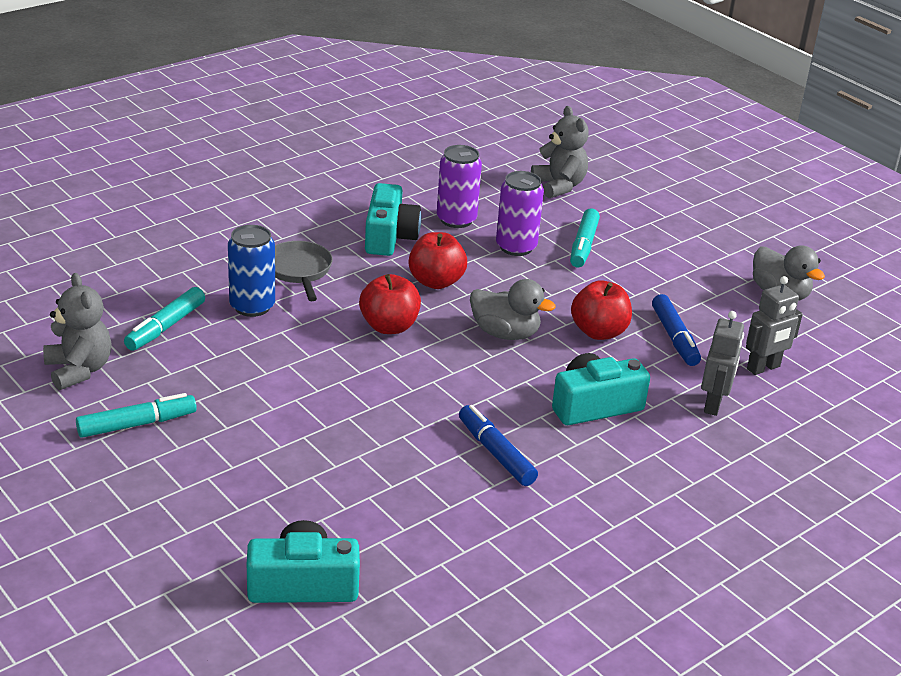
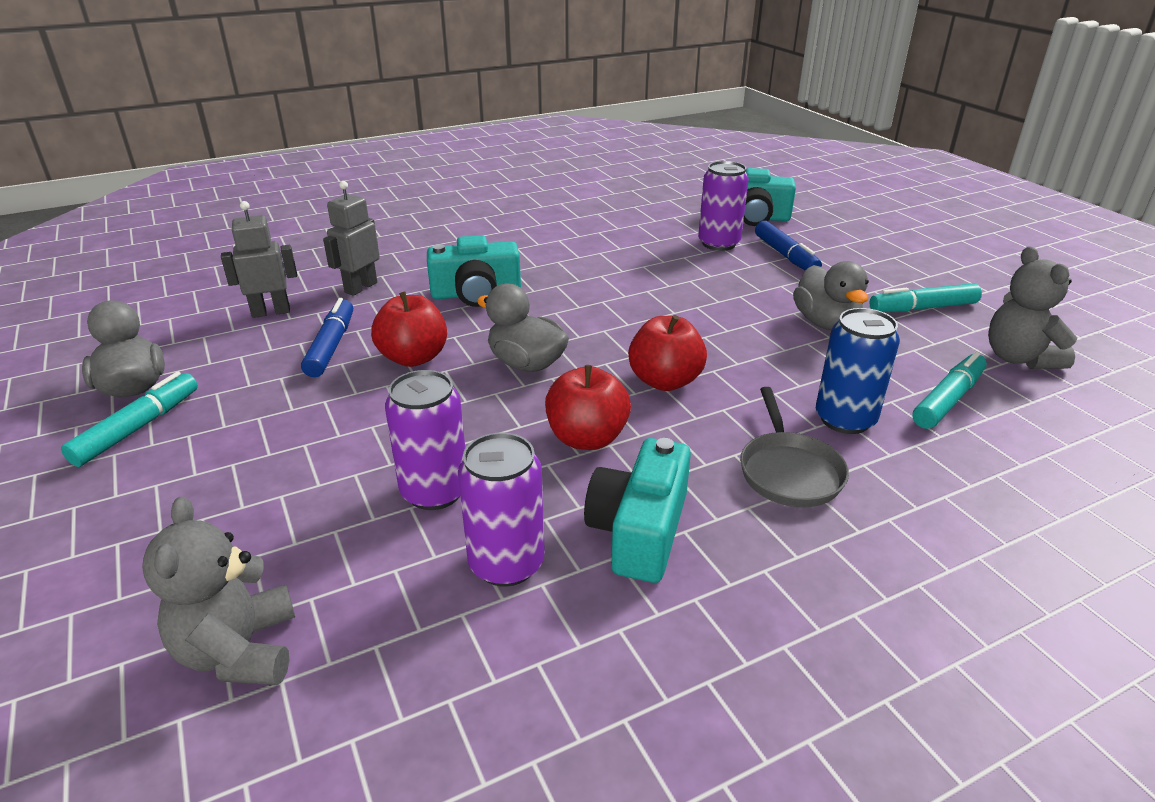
camera: 165 degrees left, 0 degrees up
blue marker [459,405,538,486] -> blue marker moved to [755,221,822,271]
turquoise marker [570,209,600,267] -> turquoise marker moved to [61,372,198,467]
none -> purple can [698,161,749,251]
none -> grey duck [793,261,869,330]

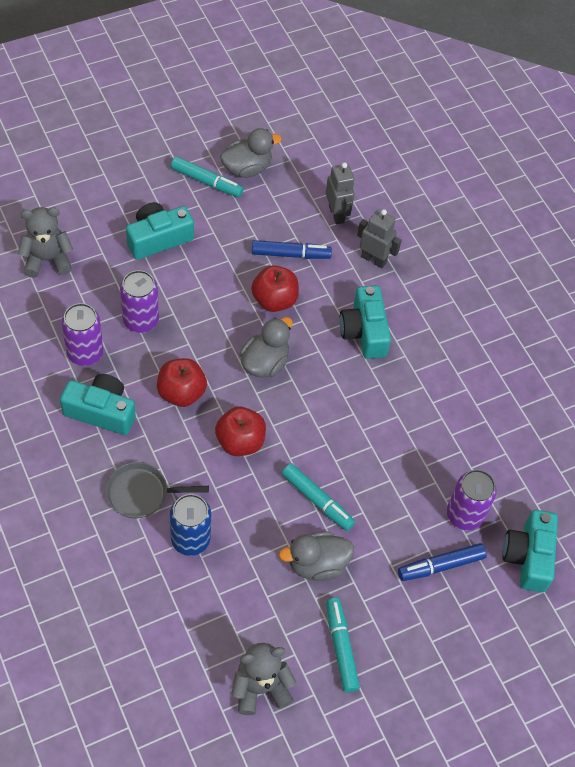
camera: 85 degrees right, 25 degrees up
turquoise marker [912,352,987,429] -> turquoise marker moved to [282,463,355,531]
none -> turquoise camera [126,202,194,260]

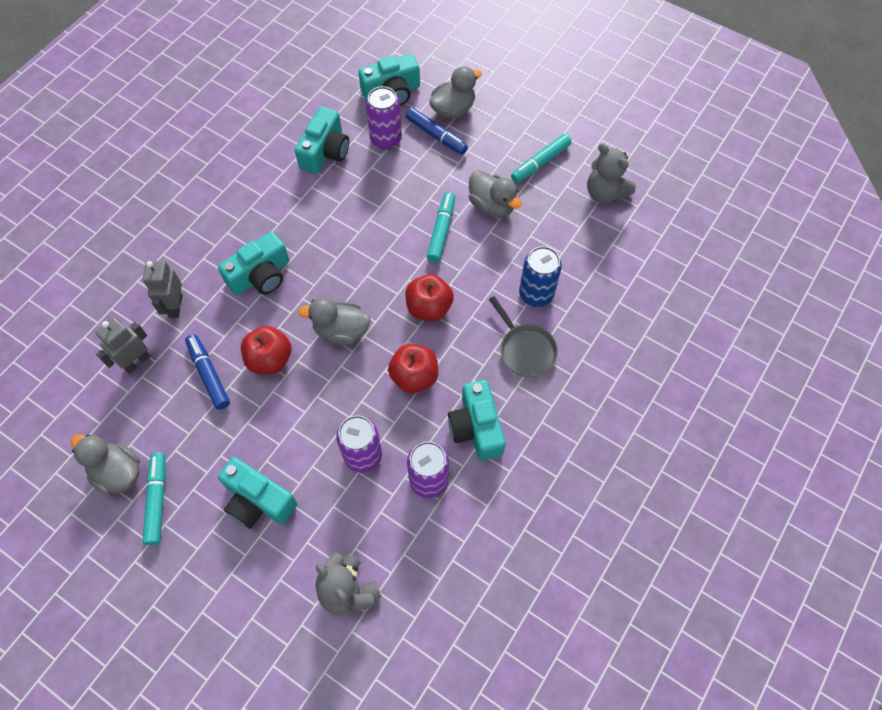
camera: 115 degrees left, 5 degrees up
none -> turquoise camera [295,107,349,174]
none -> grey duck [429,66,482,119]

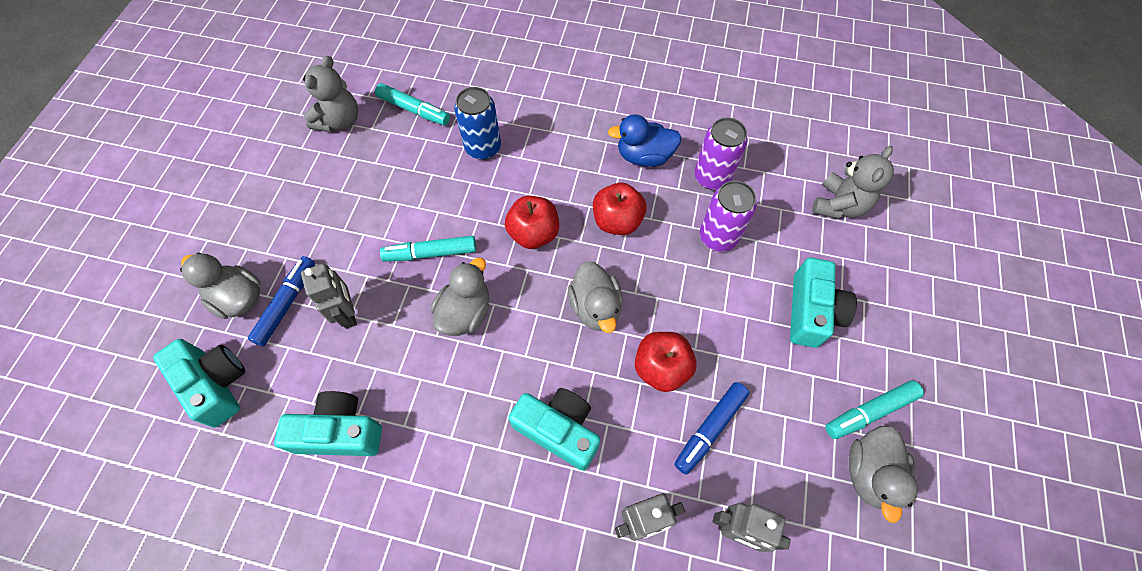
camera: 110 degrees left, 0 degrees up
purple can [366,86,402,149] -> none
turquoise camera [448,380,506,461] -> blue duck [608,114,682,167]
grey duck [469,170,522,218] -> grey duck moved to [431,258,489,336]
grey pan [489,296,558,377] -> none
turquoise marker [511,134,572,183] -> turquoise marker moved to [375,83,450,125]
none -> grey robot [301,264,357,329]

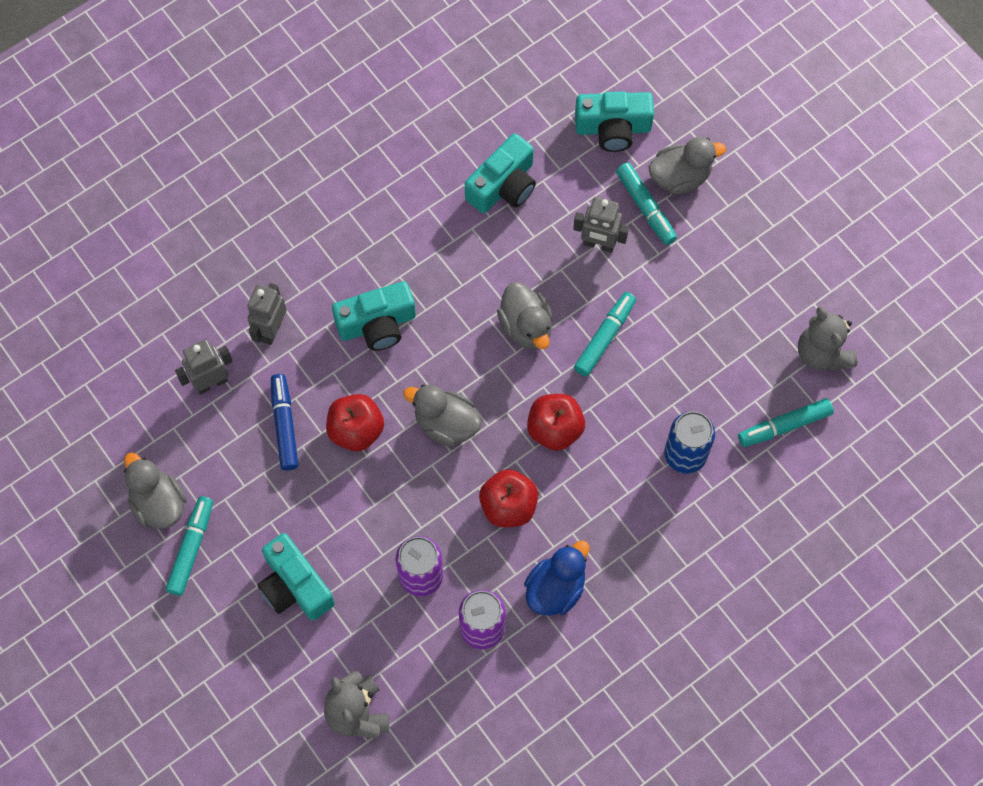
camera: 130 degrees right, 5 degrees up
blue marker [248,256,315,346] -> turquoise marker [616,163,677,245]

